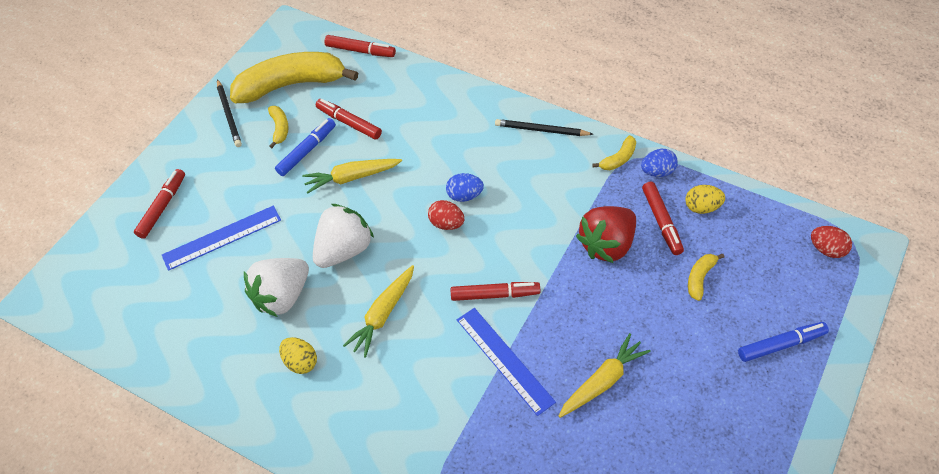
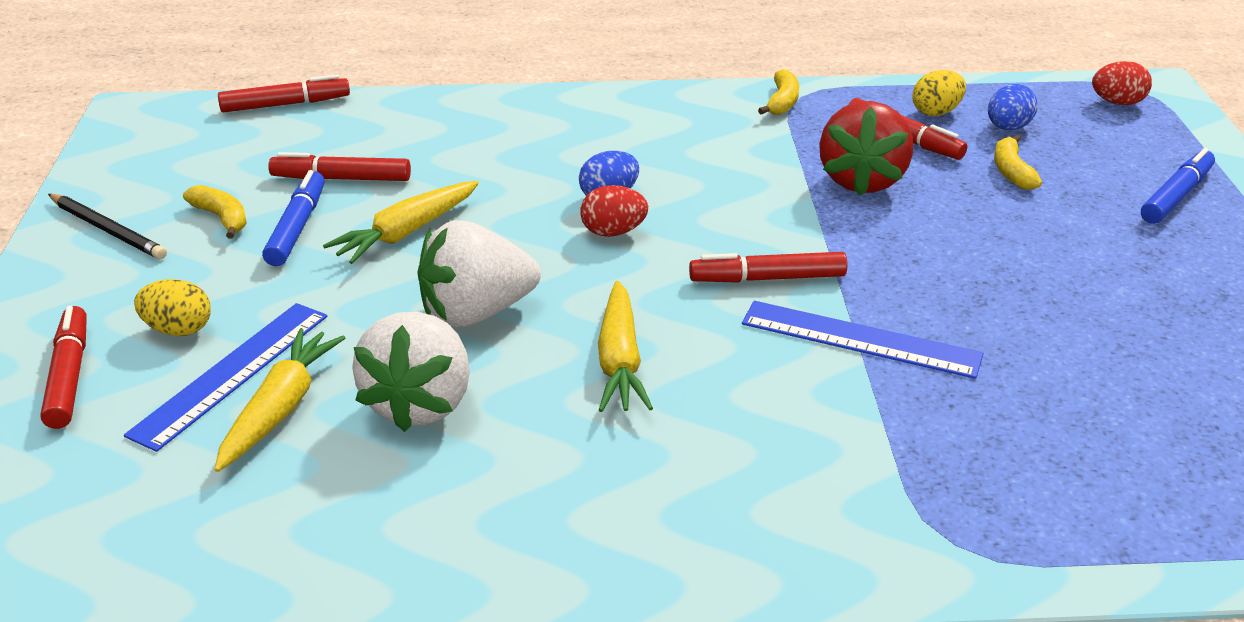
camera: 35 degrees left, 20 degrees down
yellow banana [230,52,358,103] -> none
yellow egg [279,337,317,374] -> yellow egg moved to [134,279,211,336]
white strawberry [313,204,374,268] -> white strawberry turned 120 degrees counterclockwise [417,220,541,327]
red marker [450,282,540,301] -> red marker turned 150 degrees counterclockwise [689,252,848,283]
black pencil [495,119,594,136] -> none
yellow carrot [559,333,651,418] -> yellow carrot moved to [214,328,345,472]
blue egg [641,149,678,177] -> blue egg moved to [988,84,1038,130]

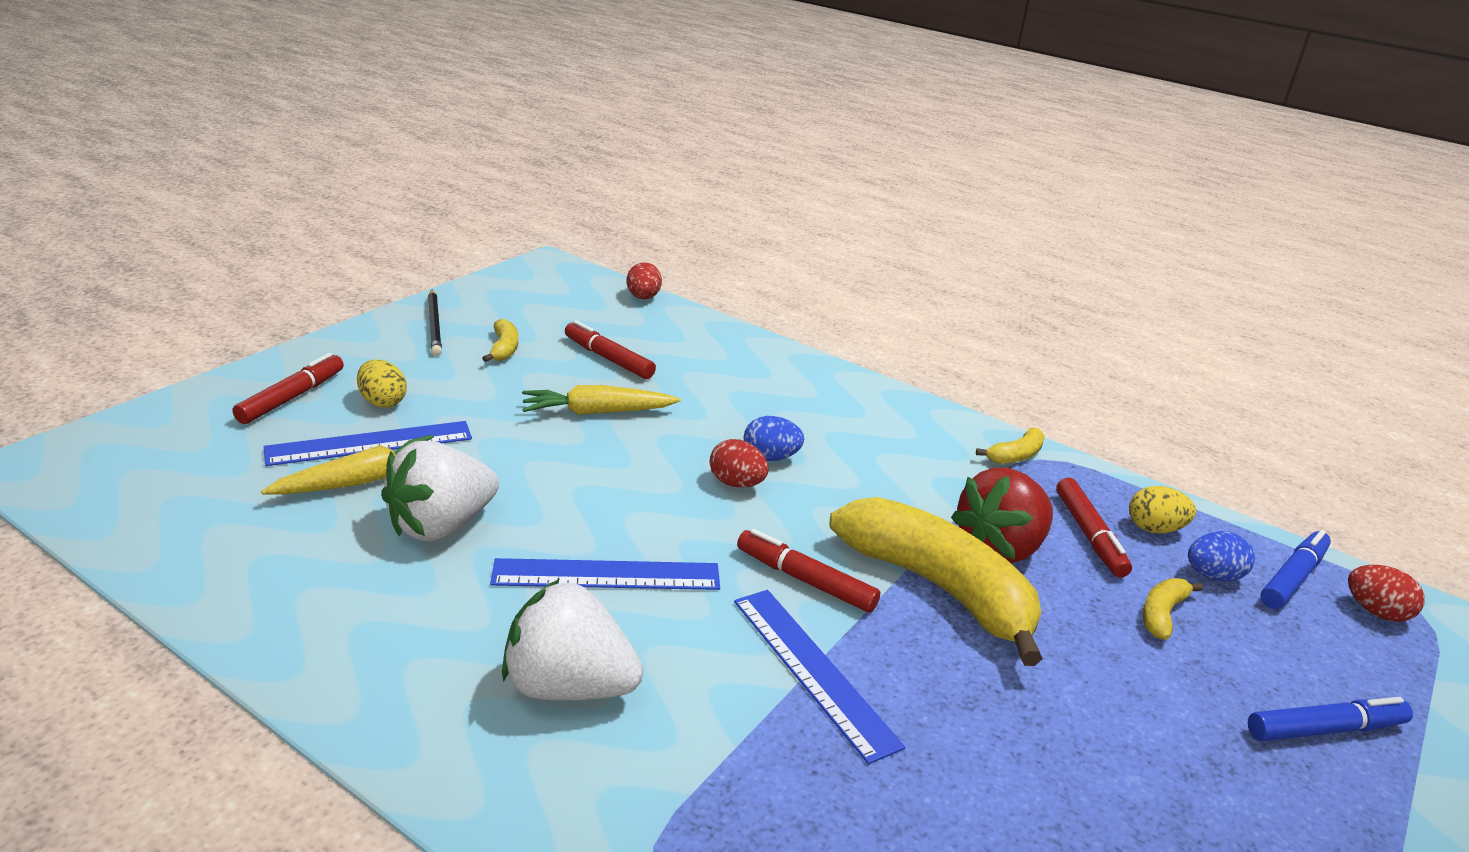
camera: 35 degrees right, 5 degrees down
red marker [218,74,350,113] -> red egg [626,262,662,299]
blue marker [262,170,325,266] -> blue marker moved to [1260,530,1331,609]
white strawberry [417,220,541,327] -> white strawberry moved to [502,579,643,700]
yellow carrot [598,280,653,412] -> blue ruler [490,558,720,590]
none -> yellow banana [830,497,1043,666]

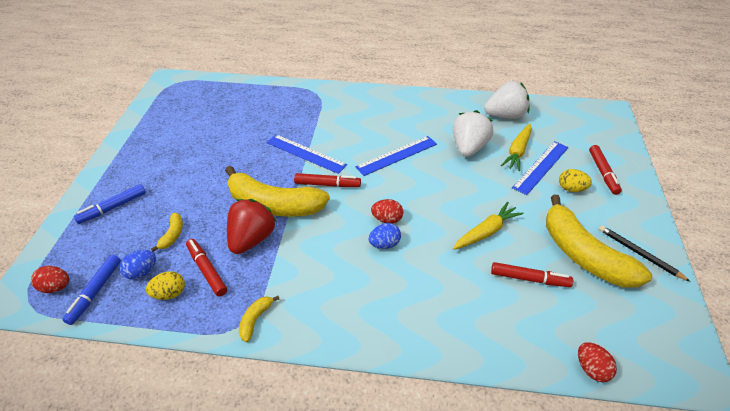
camera: 155 degrees right, 15 degrees up
yellow banana [482,319,518,362] -> yellow banana [546,195,652,288], size x2.42
white strawberry [502,579,643,700] -> white strawberry moved to [484,81,530,119]

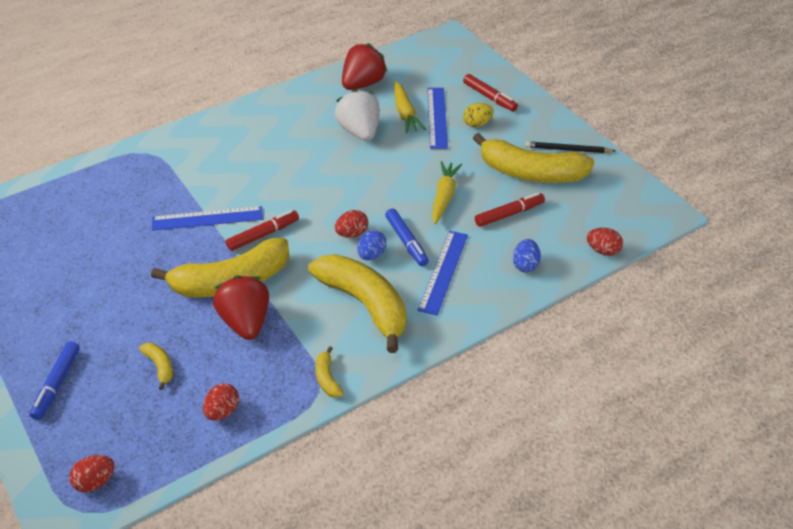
camera: 40 degrees left, 0 degrees up
blue marker [62,255,121,325] -> blue marker moved to [385,208,429,266]
blue egg [120,250,156,280] -> blue egg moved to [513,239,541,273]
yellow egg [146,271,185,300] -> red egg [203,383,239,421]
red marker [186,239,227,297] -> none
blue ruler [355,136,437,176] -> blue ruler moved to [417,231,468,316]
white strawberry [484,81,530,119] -> red strawberry [342,43,388,90]
none -> yellow banana [308,254,406,353]

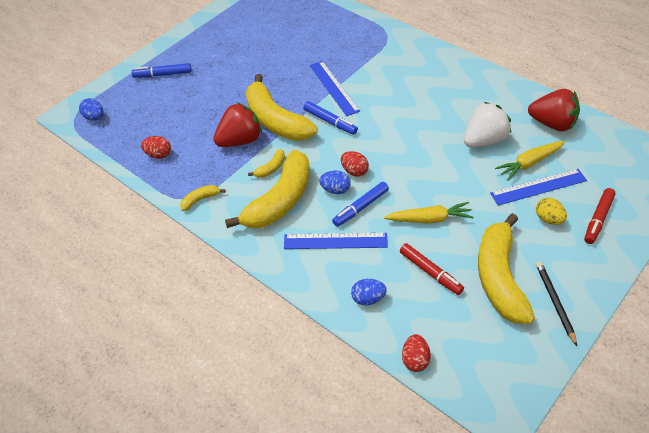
camera: 75 degrees right, 5 degrees up
red egg [69,455,115,492] -> blue egg [79,98,104,121]
yellow banana [139,343,173,390] -> yellow banana moved to [248,149,285,178]
red marker [226,210,299,251] -> blue marker [303,101,358,135]

